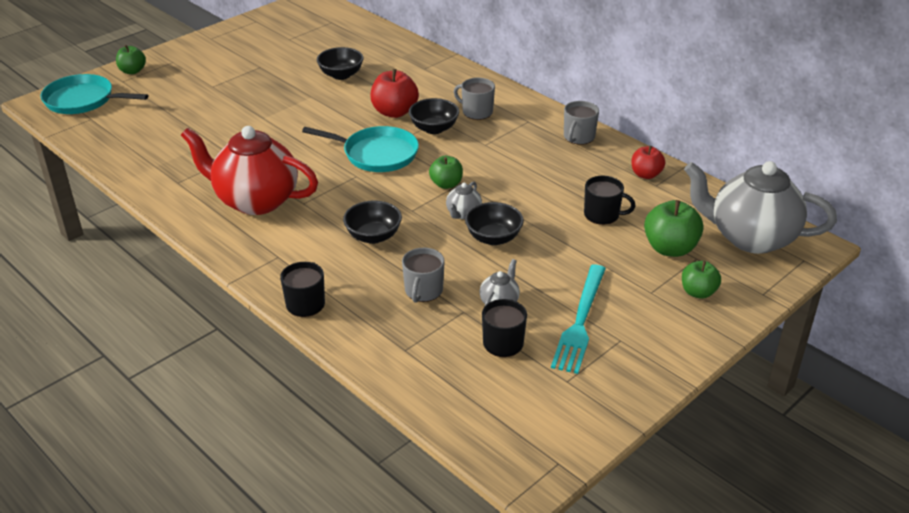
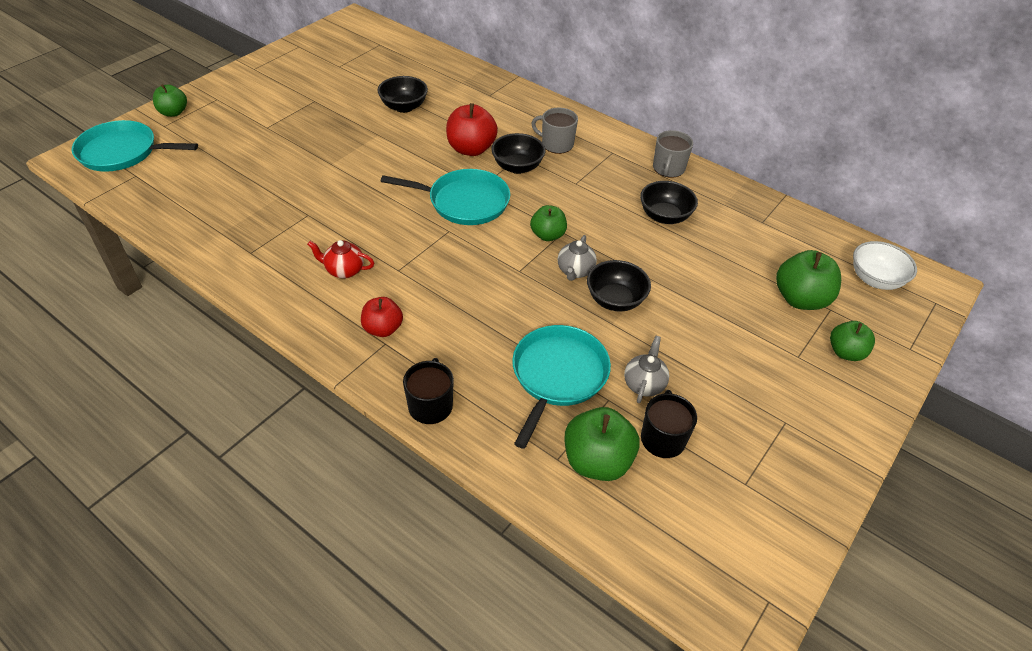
camera: 10 degrees left, 10 degrees up
red teapot [181,126,318,215] -> red teapot [307,240,374,278], size x0.42
black bowl [343,200,402,244] -> black bowl moved to [640,181,698,224]
grey mug [402,248,445,303] -> turquoise pan [512,325,611,449]
turquoise fork [551,264,606,374] -> none
black mug [584,176,636,225] -> none
red apple [632,146,665,179] -> red apple moved to [361,297,403,337]
grey teapot [684,161,837,254] -> white bowl [853,241,917,290]
none -> green apple [565,407,640,481]

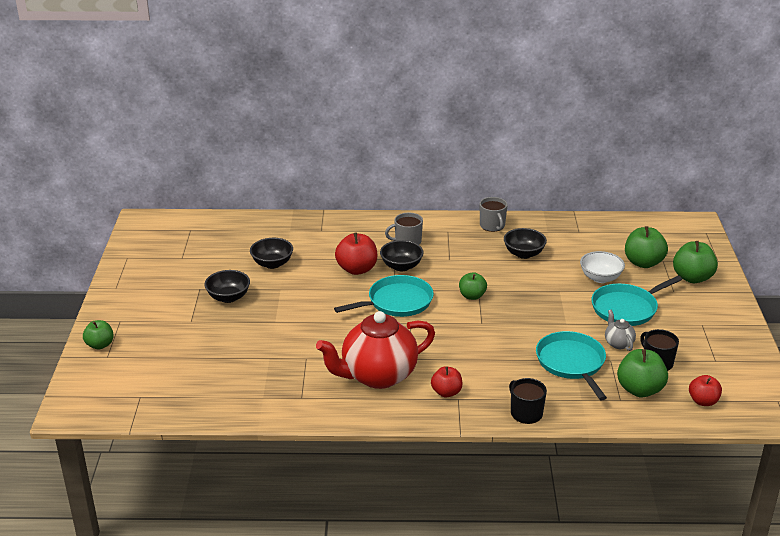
camera: 35 degrees left, 15 degrees down
turquoise pan [72,120,198,172] -> turquoise pan moved to [591,276,682,326]
red teapot [307,240,374,278] -> red teapot [316,311,435,389], size x2.40
grey teapot [558,235,597,281] -> none
black bowl [587,260,651,312] -> black bowl moved to [204,270,250,303]
green apple [830,321,875,361] -> green apple [673,241,718,283], size x1.56
white bowl [853,241,917,290] -> white bowl moved to [580,251,625,283]
none -> red apple [689,375,722,406]

